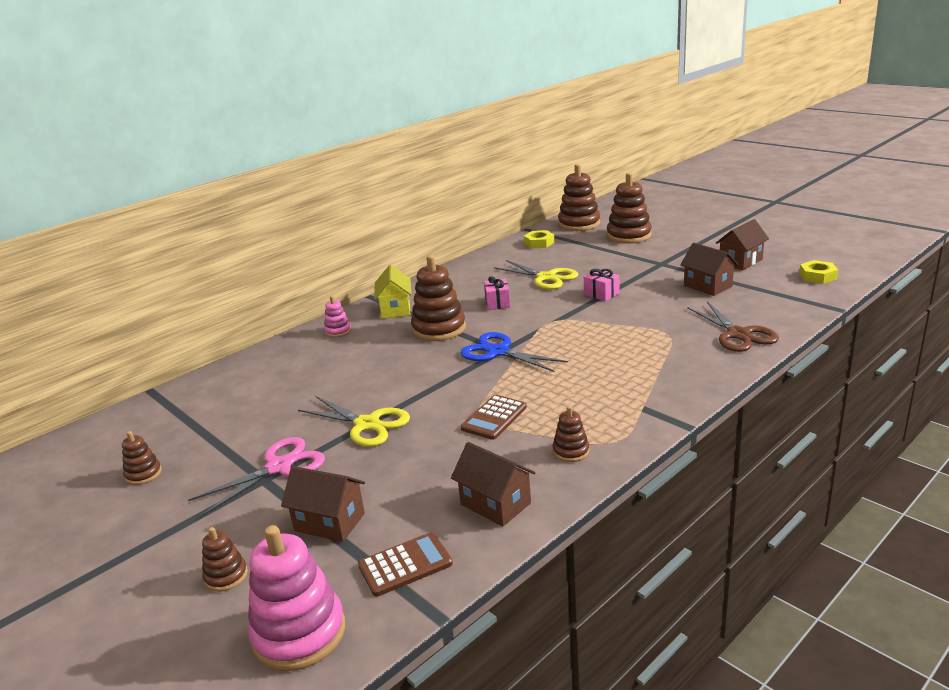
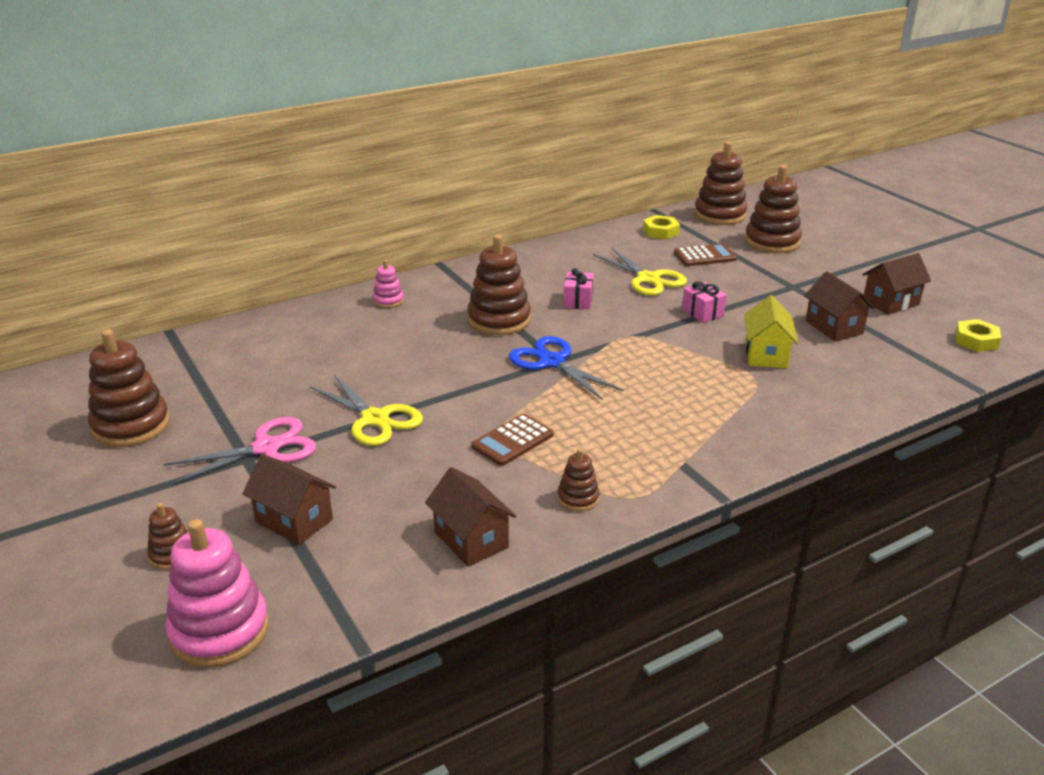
camera: 10 degrees right, 5 degrees up
brown stacking toy [122,431,162,485] -> brown stacking toy [88,329,170,447], size x1.99
brown calculator [358,532,453,597] -> brown calculator moved to [674,243,737,266]
yellow house [374,265,412,319] -> yellow house moved to [744,295,798,368]
brown scissors [687,301,779,352] -> none

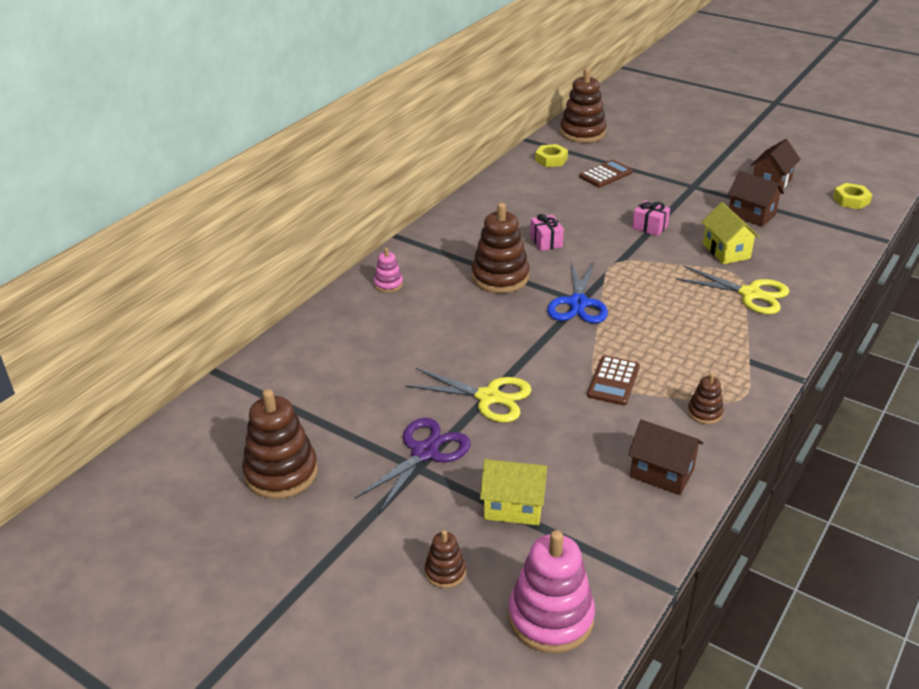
camera: 25 degrees left, 5 degrees up
pink scissors [163,417,316,485] -> purple scissors [355,418,471,513]
brown house [242,454,336,545] -> yellow house [480,459,548,525]
blue scissors [509,336,624,400] -> blue scissors turned 105 degrees counterclockwise [547,262,608,323]
yellow scissors [593,247,687,296] -> yellow scissors moved to [675,266,790,314]
brown stacking toy [745,165,802,253] -> none

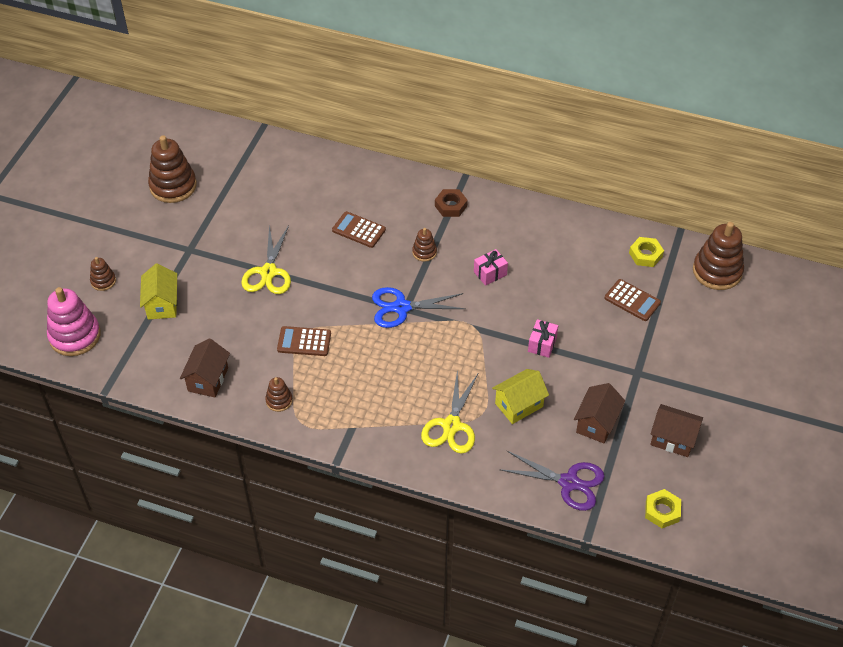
camera: 75 degrees right, 15 degrees up
purple scissors [355,418,471,513] -> purple scissors moved to [499,451,605,511]
pink stacking toy [374,248,403,293] -> none
brown stacking toy [472,203,529,293] -> brown stacking toy [412,228,437,262], size x0.50
none -> brown calculator [332,211,386,248]
none -> brown nut [435,189,468,217]

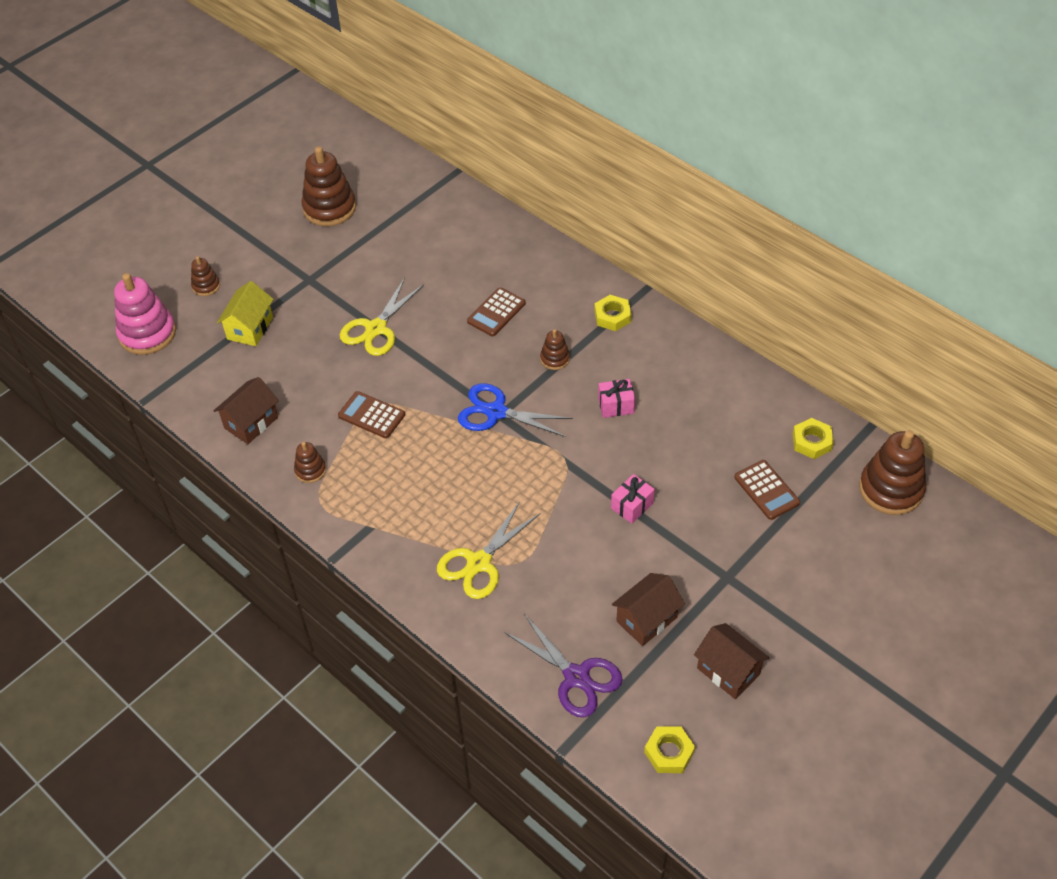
camera: 25 degrees right, 0 degrees up
brown calculator [332,211,386,248] -> brown calculator turned 105 degrees counterclockwise [467,287,526,336]
brown nut [435,189,468,217] -> yellow nut [594,295,632,331]
yellow house [492,369,549,424] -> none

